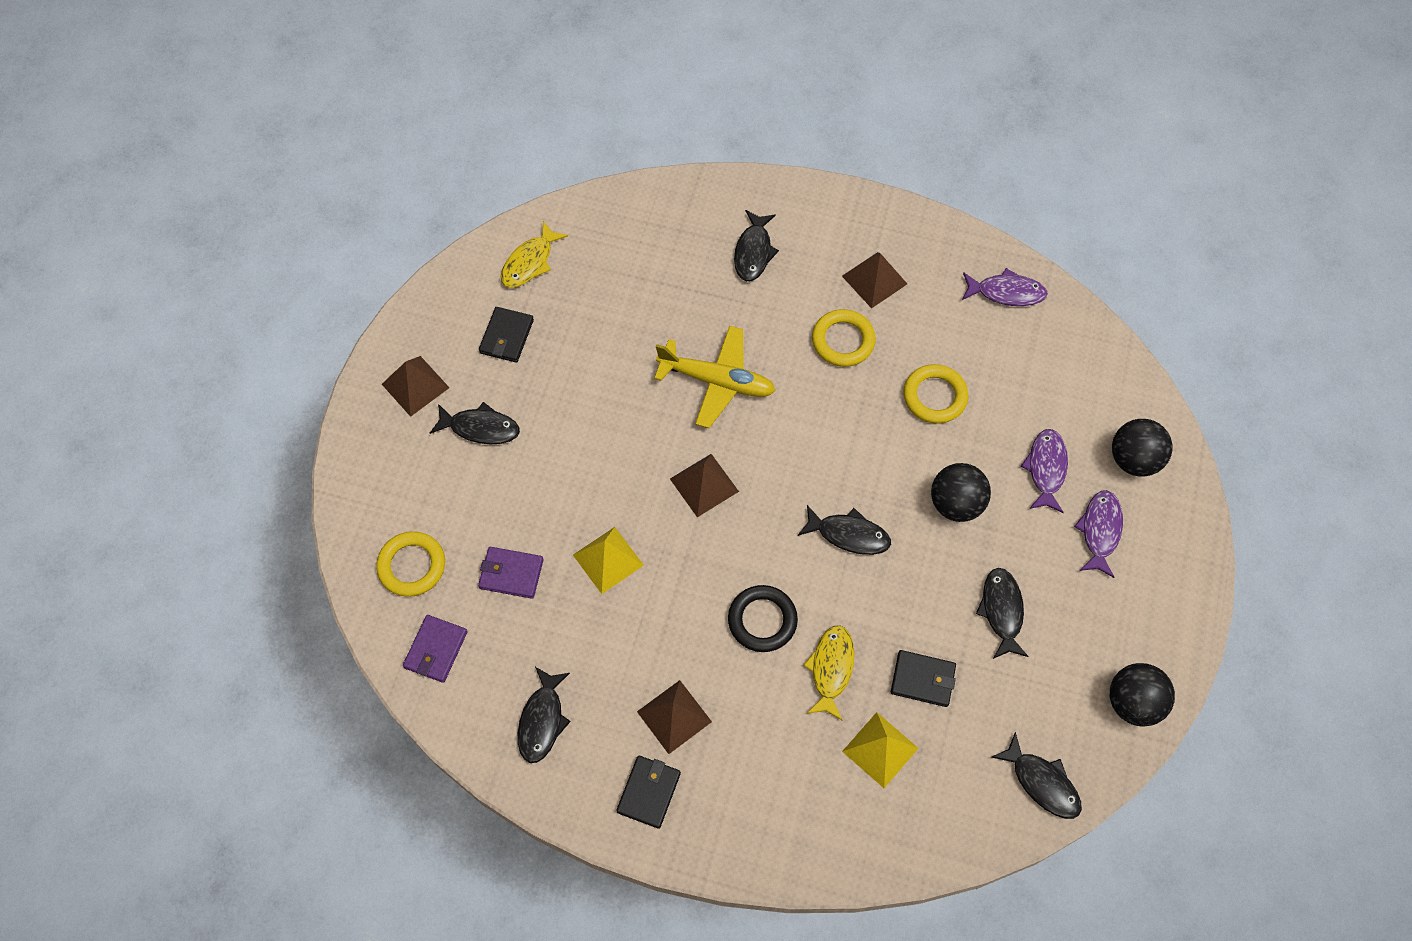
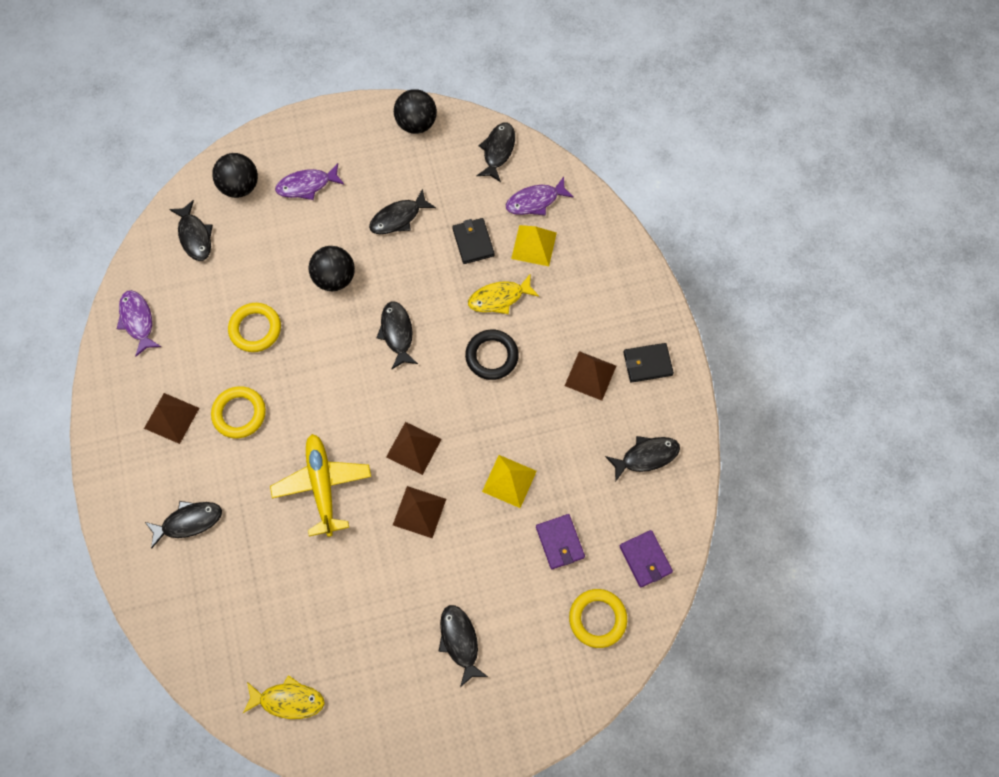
camera: 120 degrees left, 5 degrees up
brown pyramid [382,356,449,417] -> brown pyramid moved to [393,486,446,538]
purple wallet [403,615,468,683] -> purple wallet turned 75 degrees clockwise [620,530,673,587]
black wallet [479,307,534,363] -> none
purple fish [1021,429,1068,513] -> purple fish moved to [506,177,574,215]
none -> black fish [169,200,213,261]

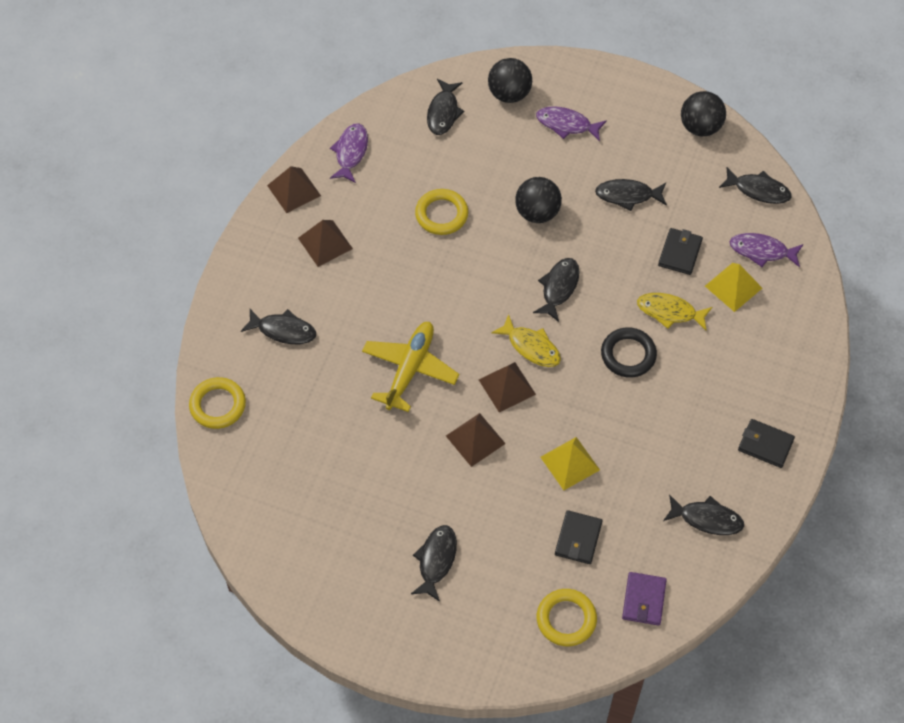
camera: 35 degrees right, 10 degrees down
yellow ring [211,386,266,438] -> yellow ring moved to [189,377,246,429]
yellow fish [243,675,325,719] -> yellow fish moved to [491,314,561,367]
black fish [477,123,515,182] -> black fish turned 60 degrees clockwise [719,167,792,204]
purple wallet [536,514,585,569] -> black wallet [555,510,602,564]
brown pyramid [565,351,616,401] -> brown pyramid moved to [267,166,321,213]

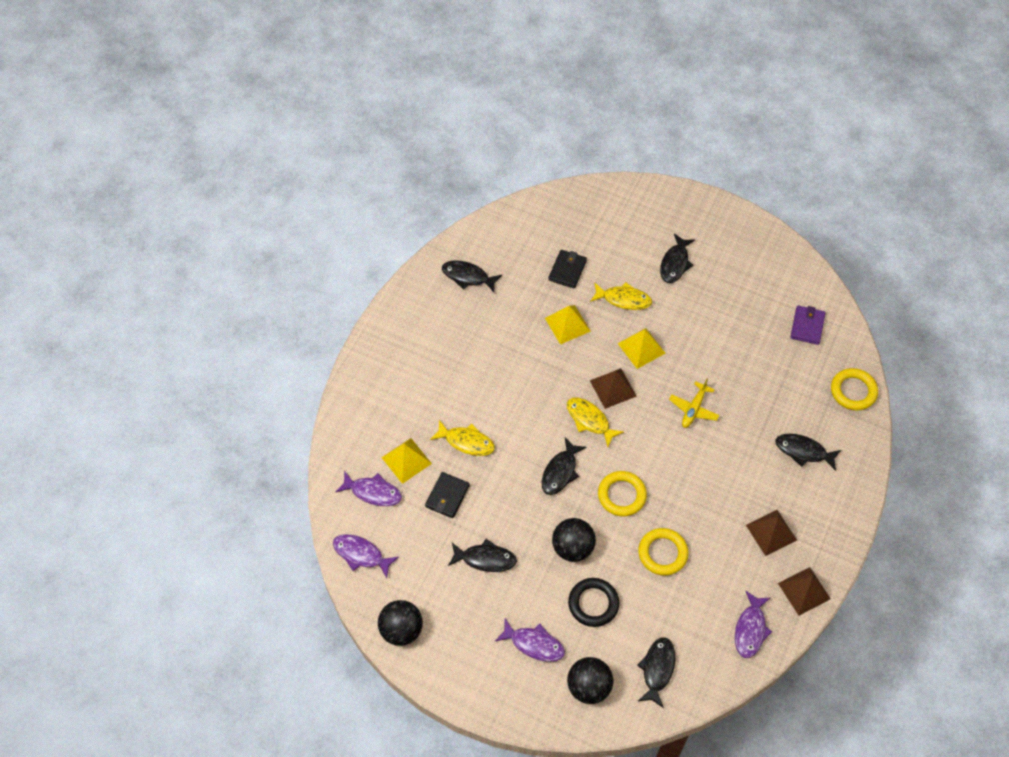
camera: 175 degrees left, 0 degrees up
yellow plane [362,322,459,412] -> yellow plane [669,378,720,428], size x0.62
brown pyramid [446,413,506,467] -> yellow pyramid [618,328,665,369]
yellow ring [537,589,597,646] -> yellow ring moved to [598,471,647,517]
black ring [601,327,657,378] -> black ring moved to [568,578,619,627]
purple wallet [622,572,667,626] -> purple wallet moved to [790,305,826,345]
black fish [719,167,792,204] -> purple fish [333,534,399,578]
black wallet [738,419,795,468] -> none
none -> yellow fish [590,282,652,310]

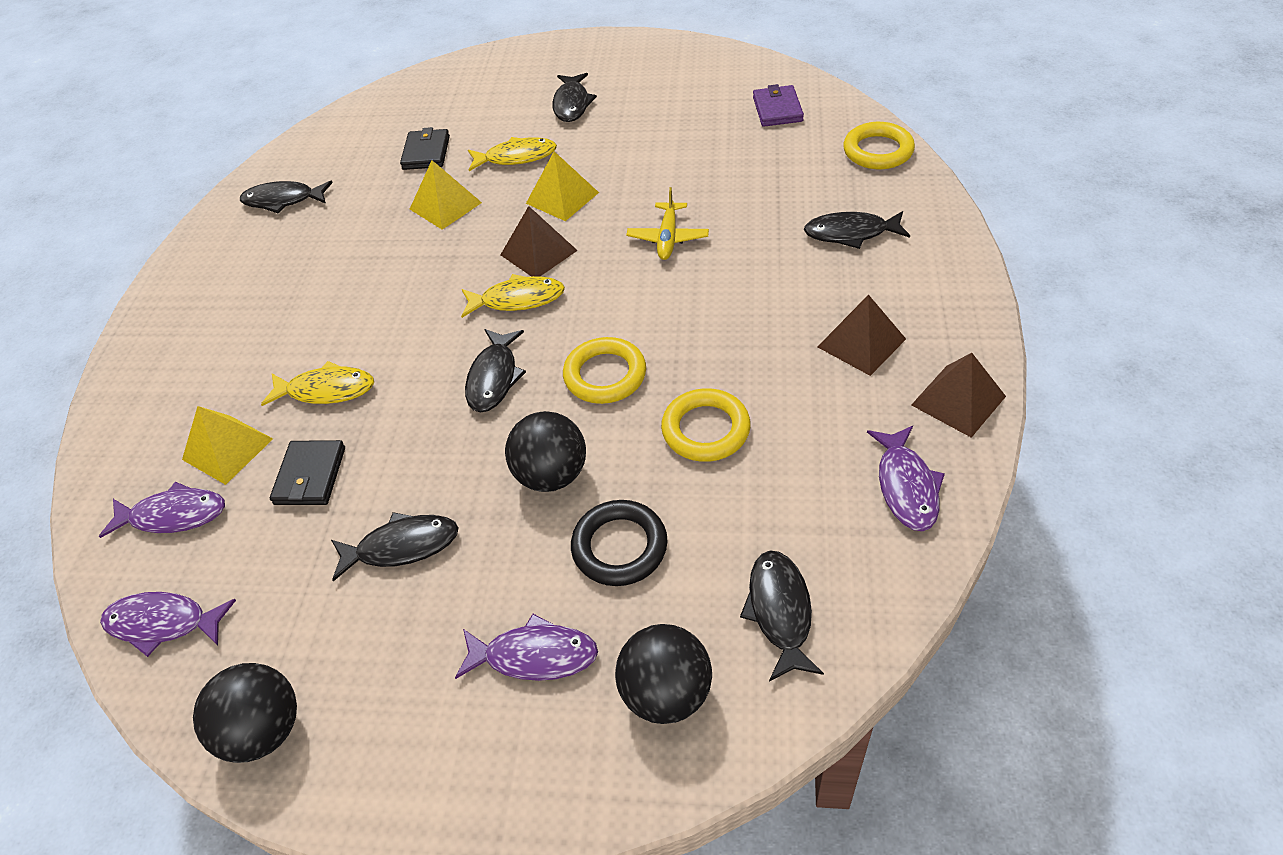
camera: 15 degrees left, 10 degrees down
yellow fish [567,397,624,447] -> yellow fish turned 150 degrees clockwise [461,274,565,318]

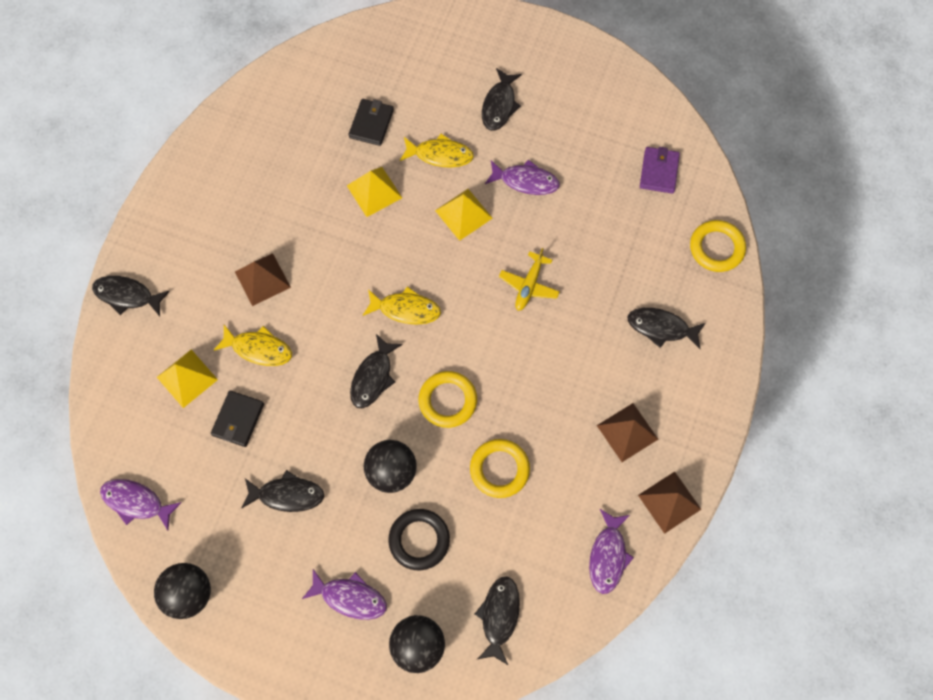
camera: 10 degrees right, 20 degrees up
purple fish [99,482,225,538] -> purple fish moved to [485,160,560,195]
black fish [240,181,333,213] -> black fish moved to [92,276,170,316]
brown pyramid [501,206,578,277] -> brown pyramid moved to [235,253,291,306]

